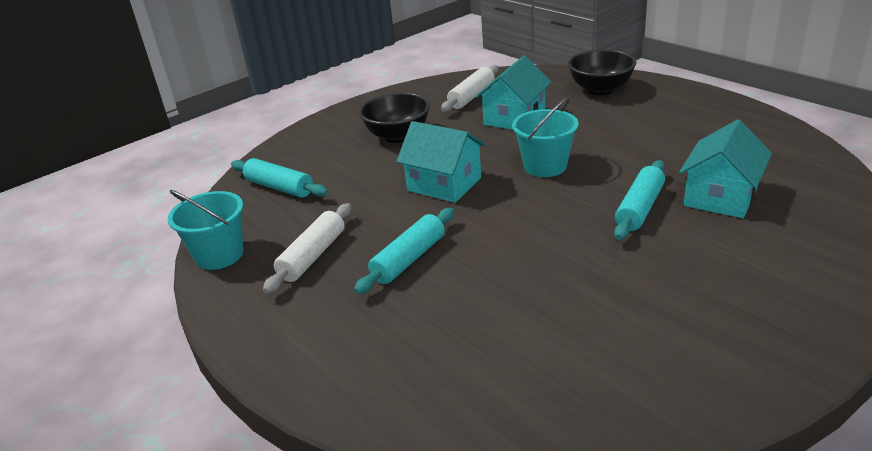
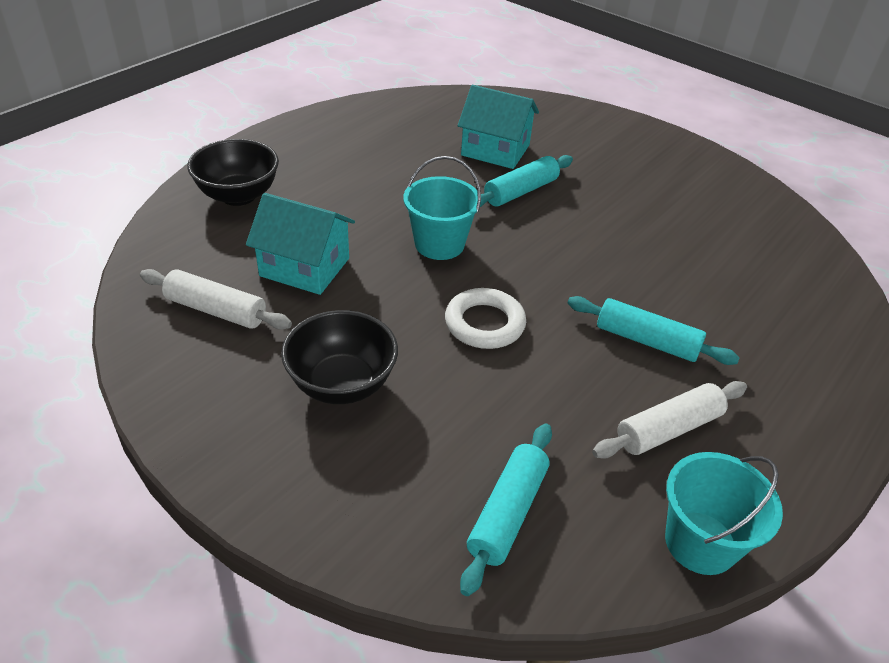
camera: 105 degrees left, 10 degrees up
white rolling pin [263,203,351,294] -> white rolling pin turned 45 degrees counterclockwise [592,381,747,459]
turquoise house [397,121,486,203] -> white ring [445,288,526,349]
turquoise rolling pin [614,160,665,240] -> turquoise rolling pin turned 60 degrees counterclockwise [480,155,573,207]

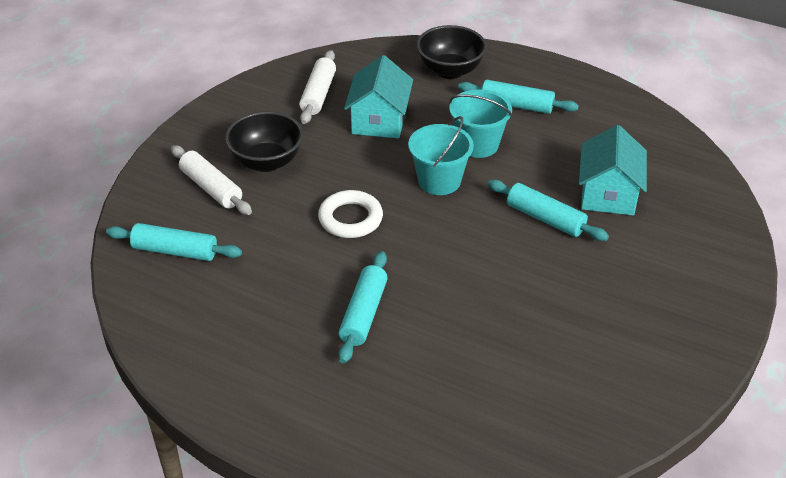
camera: 80 degrees right, 0 degrees up
white rolling pin [592,381,747,459] -> white rolling pin moved to [171,145,252,215]
turquoise bucket [665,452,783,575] -> turquoise bucket moved to [449,89,512,158]
none -> turquoise rolling pin [458,80,579,114]

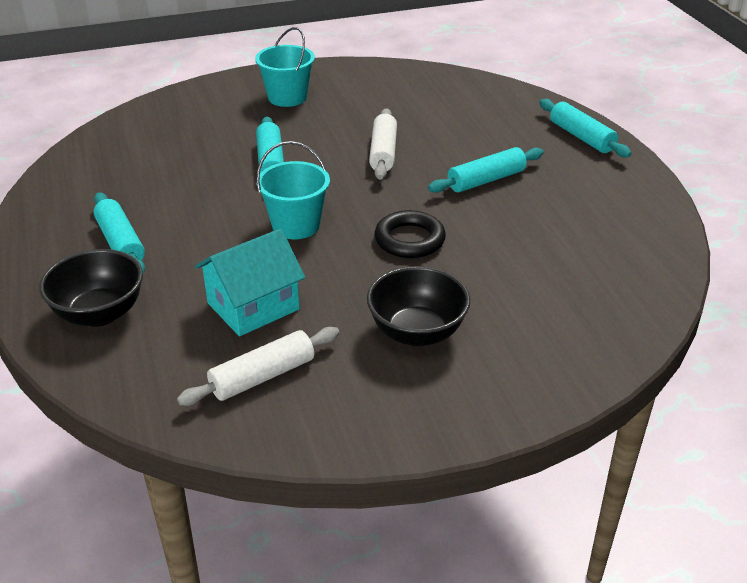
camera: 135 degrees left, 5 degrees down
turquoise rolling pin [106,223,242,261] -> turquoise rolling pin moved to [539,99,632,157]
white rolling pin [171,145,252,215] -> white rolling pin moved to [369,108,397,180]
white ring [318,190,383,238] -> black ring [374,210,446,258]
turquoise bucket [449,89,512,158] -> turquoise bucket moved to [255,27,315,107]
turquoise house [579,125,647,215] -> none

